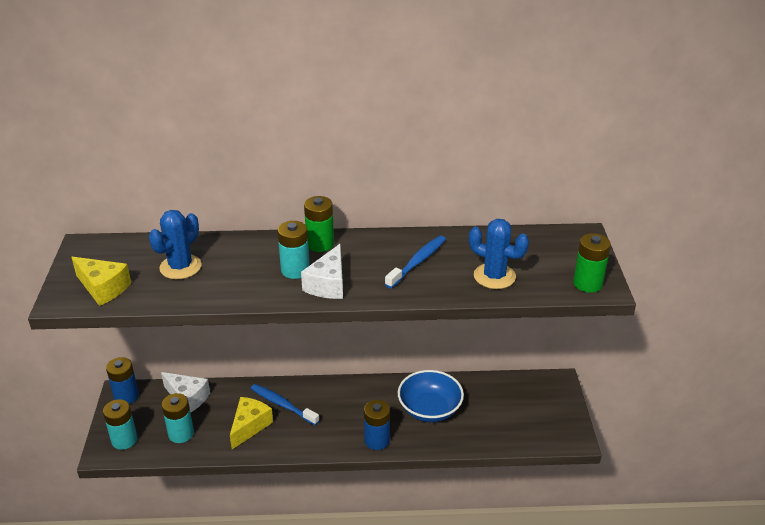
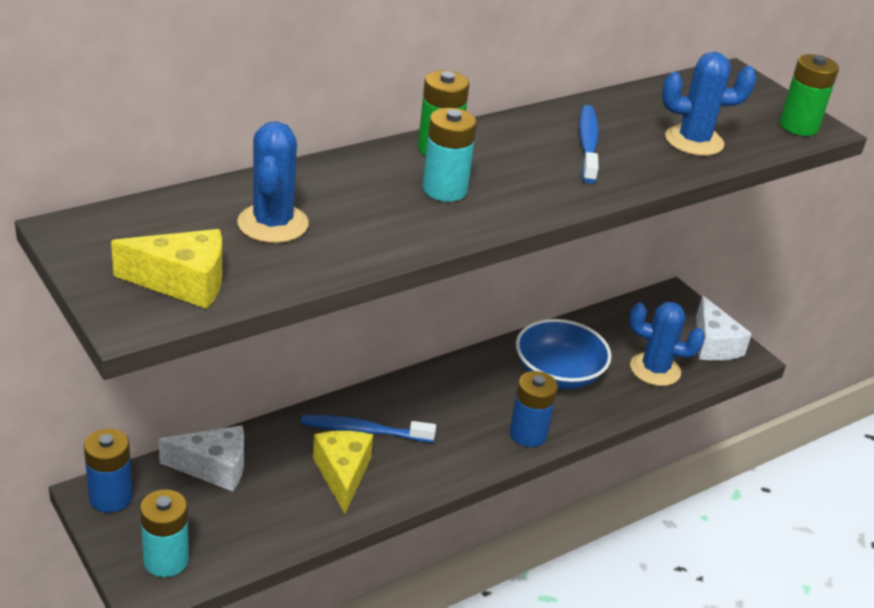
camera: 35 degrees left, 0 degrees up
turquoise battery [162,393,194,443] -> none
white cheese [301,244,343,299] -> white cheese moved to [696,296,752,361]
none -> blue cactus [629,302,705,386]

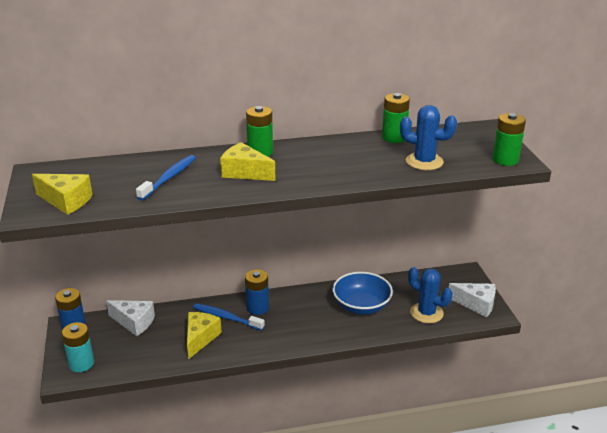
camera: 25 degrees right, 5 degrees down
blue cactus [237,121,309,243] -> none
turquoise battery [422,108,477,202] -> yellow cheese [220,142,276,181]
blue battery [510,371,558,447] -> blue battery moved to [245,269,269,315]
blue toothbrush [579,105,599,184] -> blue toothbrush moved to [136,155,196,201]
white cheese [696,296,752,361] -> white cheese turned 75 degrees counterclockwise [449,283,496,318]
none -> green battery [382,93,410,143]

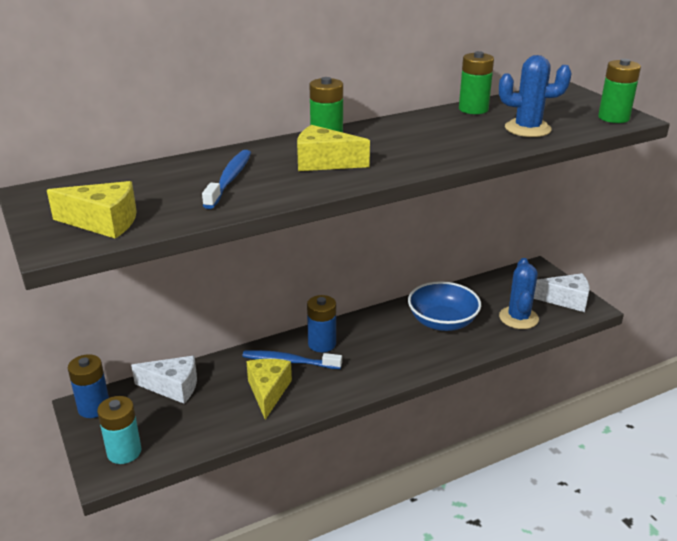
camera: 15 degrees left, 0 degrees up
blue cactus [408,267,453,323] -> blue cactus turned 75 degrees clockwise [499,258,539,329]

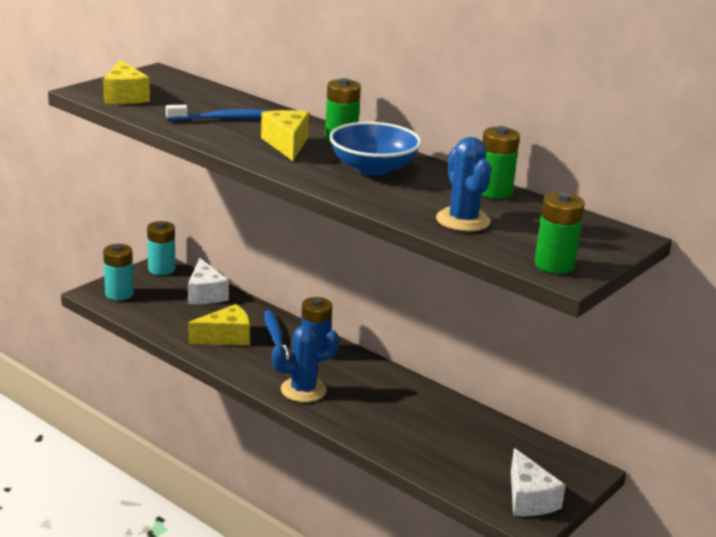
camera: 65 degrees right, 5 degrees down
blue battery [68,354,109,418] -> turquoise battery [147,221,175,275]
blue bowl [408,281,481,331] -> blue bowl moved to [329,122,422,176]
blue cactus [499,258,539,329] -> blue cactus moved to [272,325,339,402]

